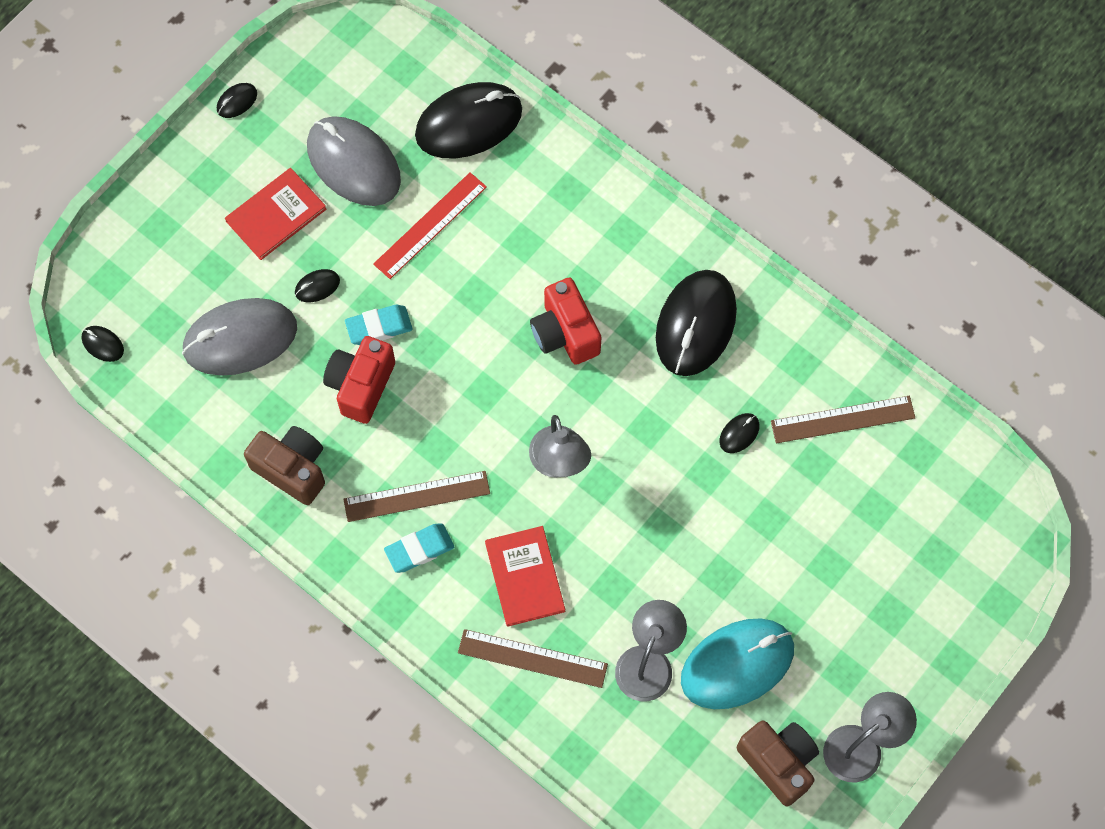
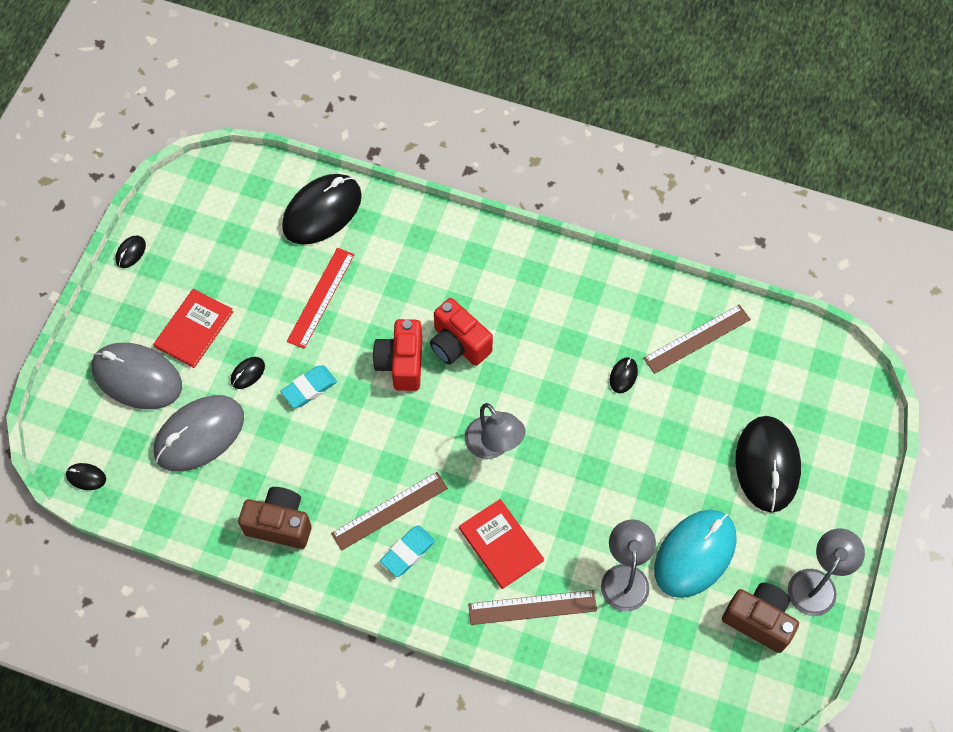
camera: 20 degrees left, 5 degrees down
grey mouse [307,116,401,206] -> grey mouse moved to [91,343,182,409]
red camera [323,336,395,424] -> red camera moved to [373,319,422,391]
black mouse [656,270,737,376] -> black mouse moved to [735,416,801,512]

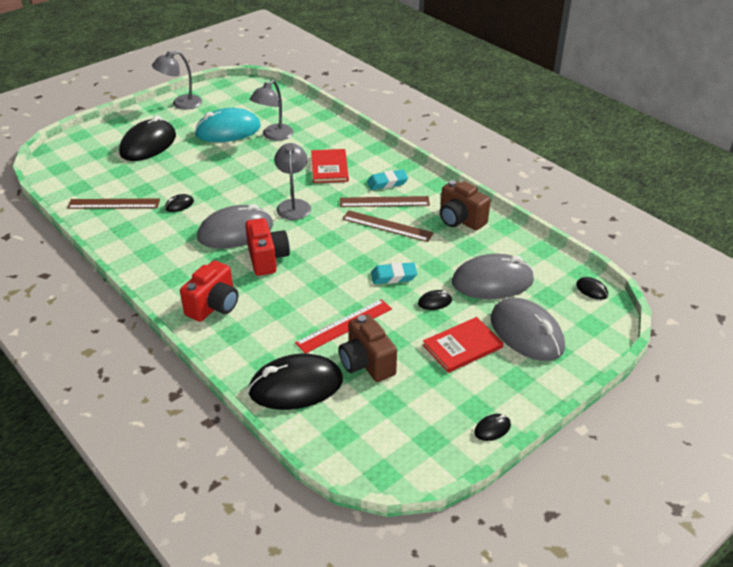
camera: 150 degrees left, 25 degrees down
red camera [373,319,422,391] -> red camera moved to [180,260,238,322]
brown ruler [468,590,597,625] -> brown ruler moved to [342,210,434,242]
brown camera [722,582,799,653] -> brown camera moved to [339,314,397,382]
none -> grey mouse [197,204,273,249]

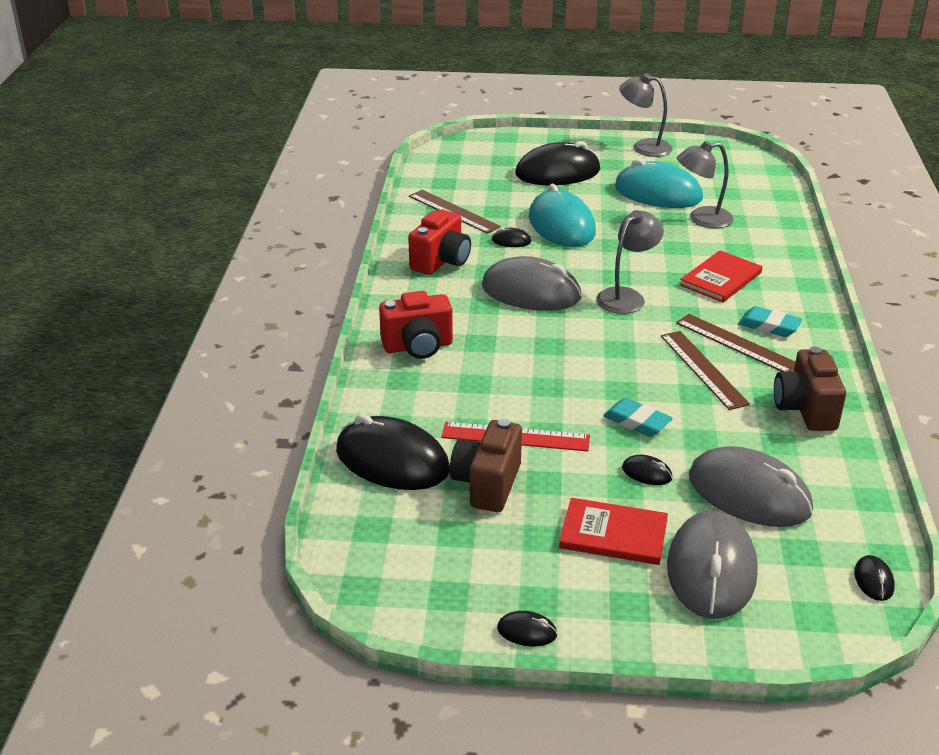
camera: 45 degrees right, 5 degrees down
red camera [245,218,290,276] -> red camera moved to [408,210,471,275]
none -> turquoise mouse [529,184,596,247]

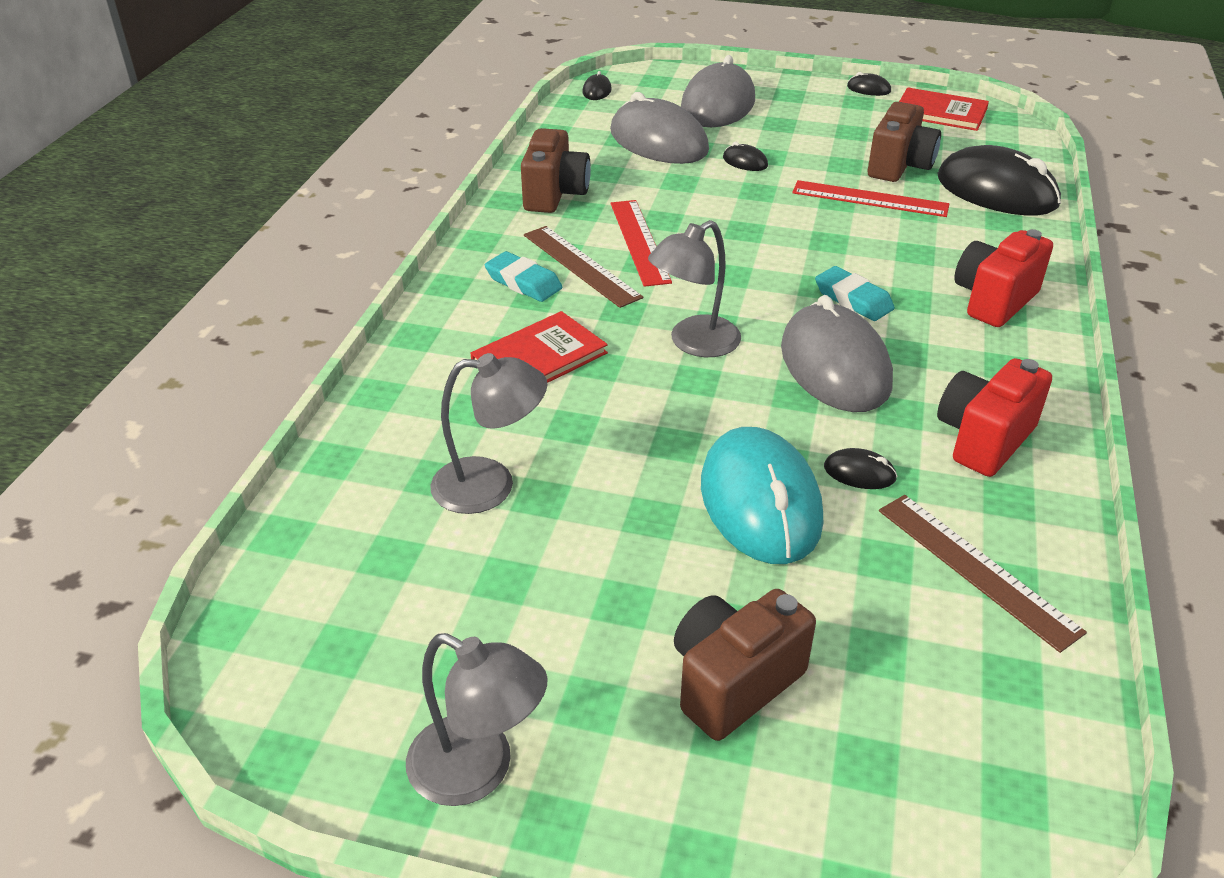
camera: 170 degrees left, 5 degrees up
red camera [379,291,453,359] -> red camera turned 45 degrees counterclockwise [954,229,1053,327]
grey mouse [482,256,582,311] -> grey mouse turned 45 degrees clockwise [781,295,893,412]
black mouse [515,141,600,185] -> brown camera [674,589,816,741]
red book [559,498,668,565] -> red book moved to [899,87,989,131]
turquoise eraser [603,398,673,437] -> turquoise eraser moved to [815,266,895,321]
turquoise mouse [615,159,703,208] -> none
brown ruler [661,331,750,410] -> red ruler [611,200,672,287]

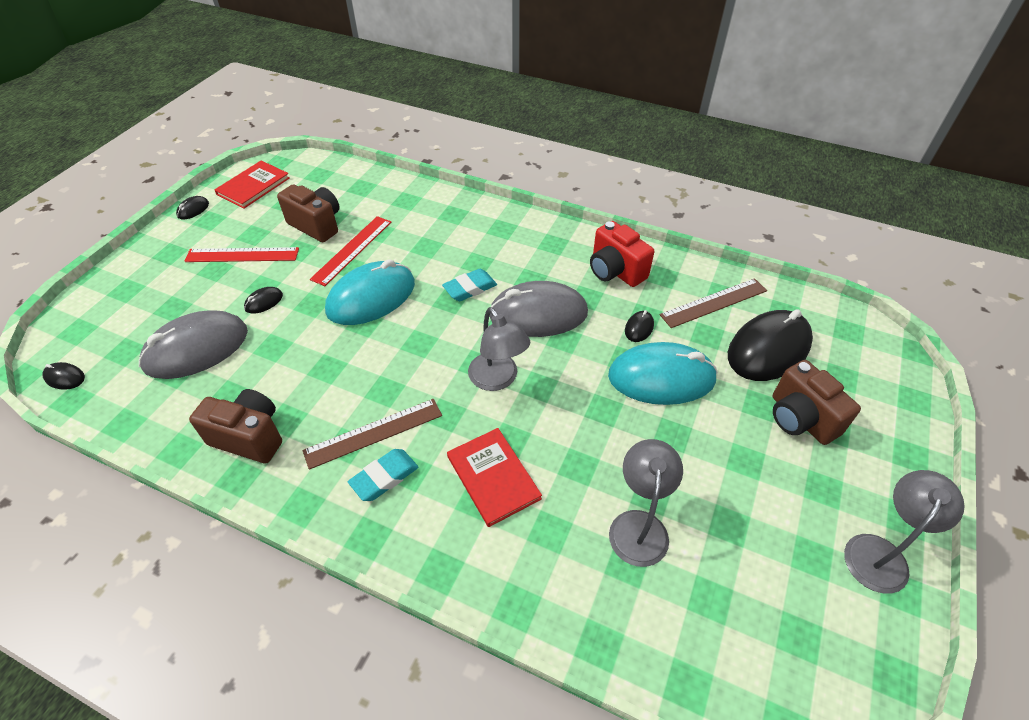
camera: 80 degrees left, 10 degrees up
red ruler [611,200,672,287] -> red ruler moved to [184,247,299,262]
grey mouse [681,55,755,127] -> none
black mouse [937,145,1061,215] -> black mouse moved to [728,309,813,381]
red camera [954,229,1053,327] -> none
none -> turquoise mouse [325,259,415,325]

